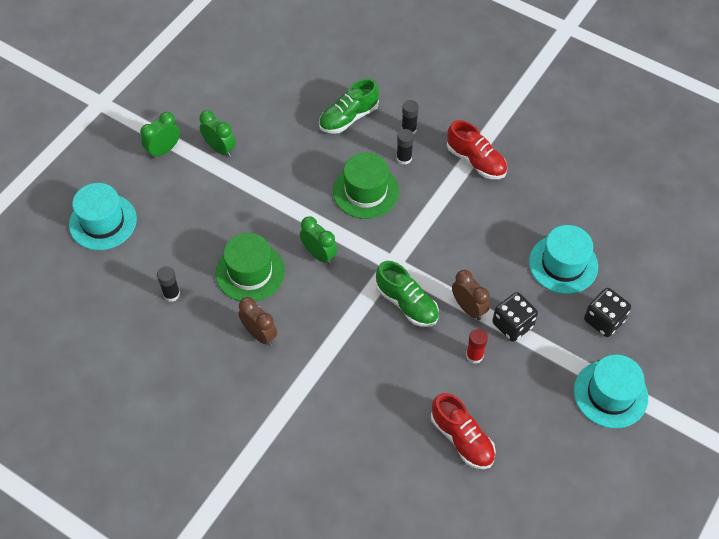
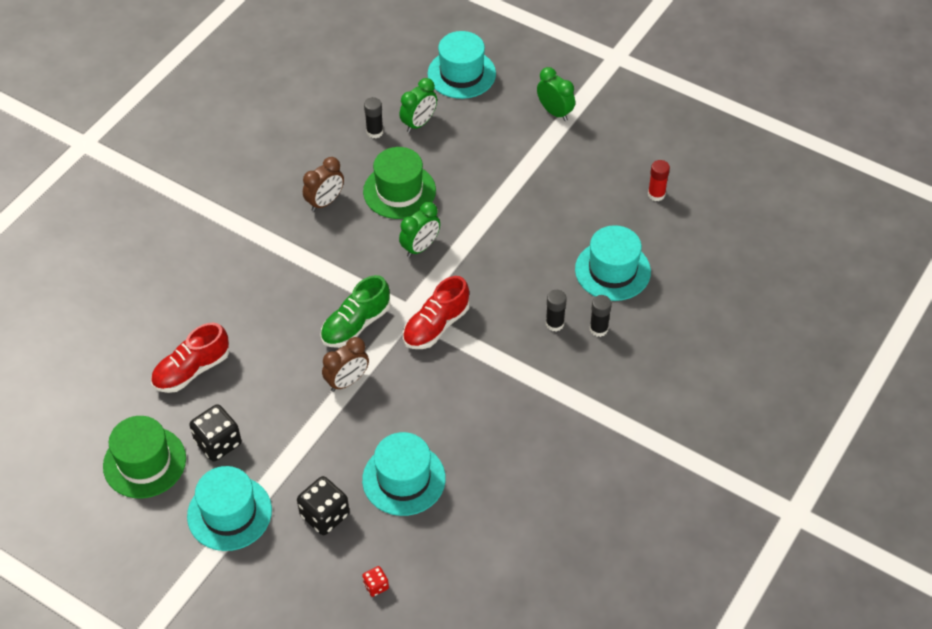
camera: 90 degrees right, 5 degrees down
green clock [199,110,236,157] -> green clock moved to [400,78,437,133]
green shoe [319,78,379,134] -> turquoise hat [575,225,651,301]
green hat [333,153,399,219] -> green hat moved to [103,416,186,498]
red shoe [447,120,507,179] -> red shoe moved to [403,276,470,349]
red glue stick [466,329,488,364] -> red glue stick moved to [648,160,670,201]
black dice [492,292,538,342] -> black dice moved to [190,404,242,461]
none -> red dice [362,566,389,597]

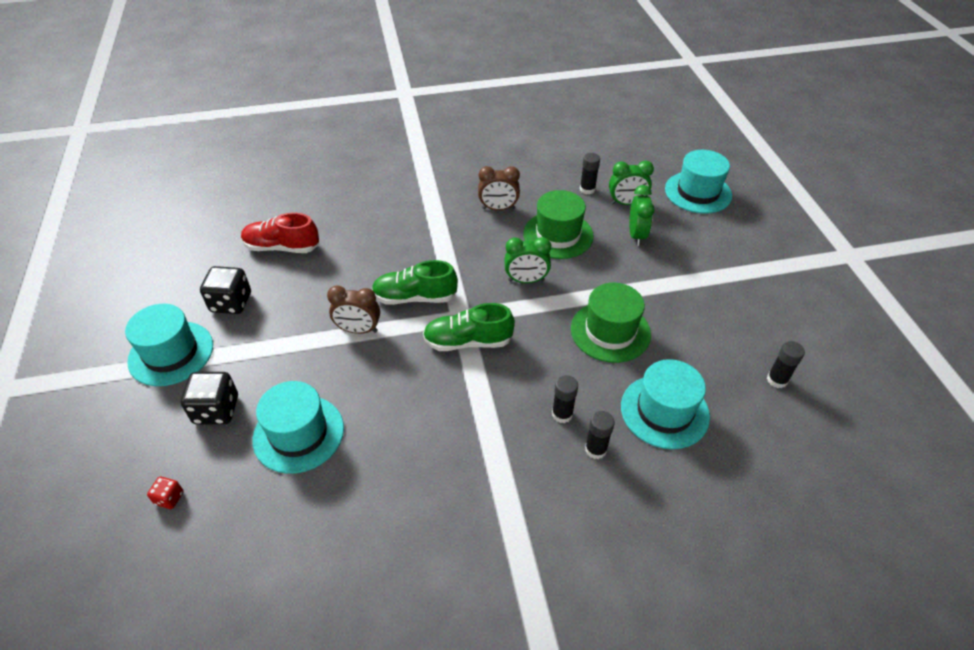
camera: 45 degrees right, 5 degrees down
green hat [103,416,186,498] -> green hat moved to [571,283,651,363]
red shoe [403,276,470,349] -> green shoe [423,303,515,351]
green clock [537,67,575,121] -> green clock moved to [629,185,654,246]
red glue stick [648,160,670,201] -> black glue stick [767,341,805,388]

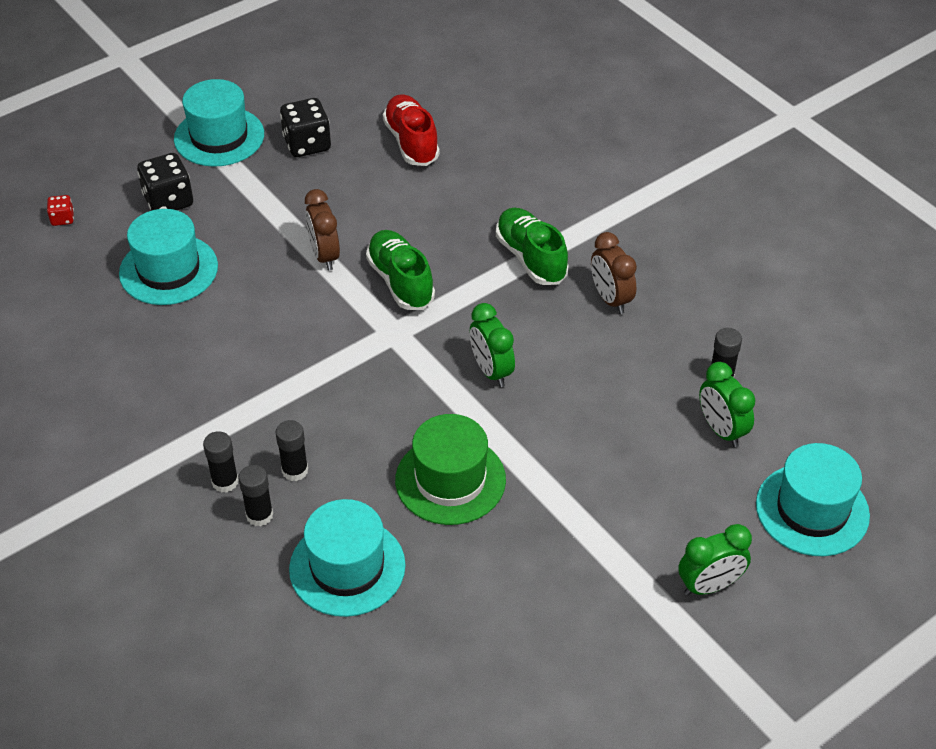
camera: 65 degrees right, 0 degrees up
green shoe [423,303,515,351] -> green shoe moved to [496,208,569,285]
green hat [523,190,594,259] -> none
green clock [629,185,654,246] -> green clock moved to [678,524,752,596]
black glue stick [767,341,805,388] -> black glue stick moved to [203,431,239,493]

